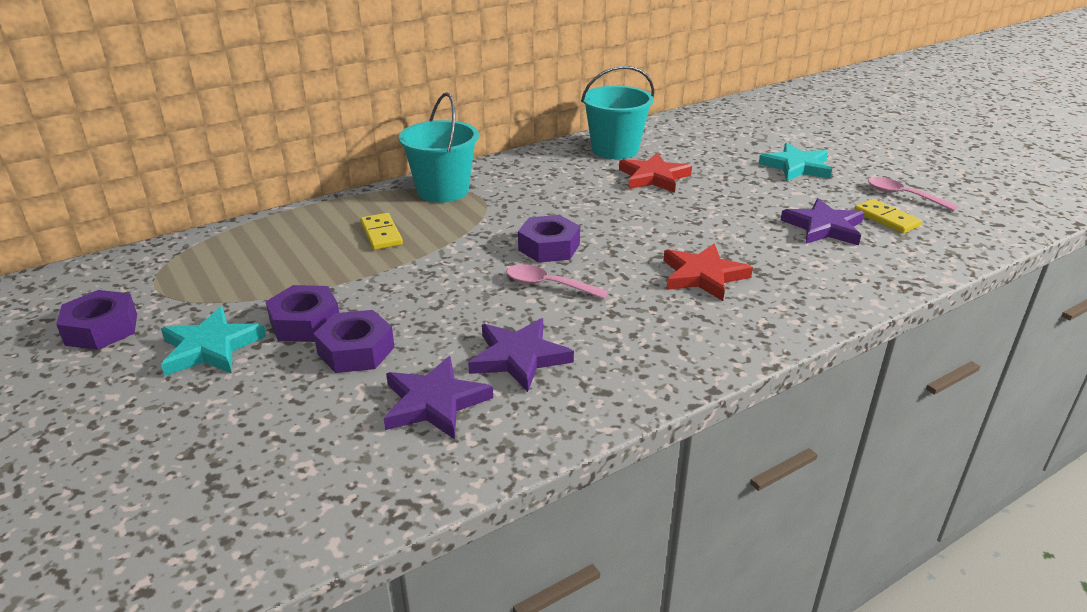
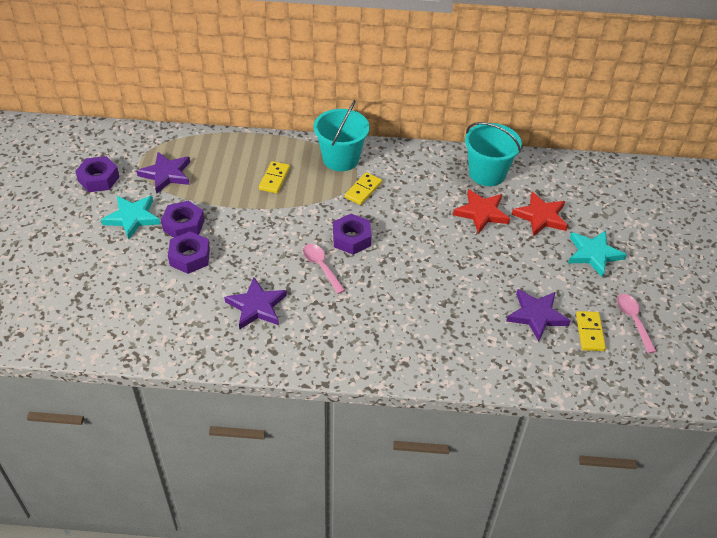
camera: 35 degrees right, 15 degrees up
purple star [384,356,493,439] -> purple star moved to [136,152,190,194]
red star [663,244,753,301] -> red star moved to [512,192,568,236]
none -> yellow domino [345,172,382,205]

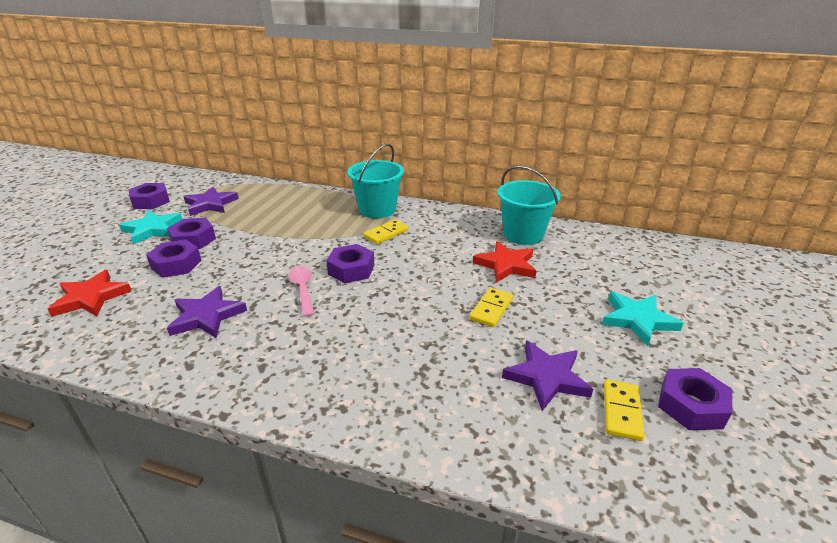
camera: 15 degrees right, 15 degrees down
yellow domino [259,161,290,193] -> yellow domino moved to [470,288,513,327]
red star [512,192,568,236] -> red star moved to [48,270,132,317]
pink spoon [617,294,656,353] -> purple nut [658,368,732,430]

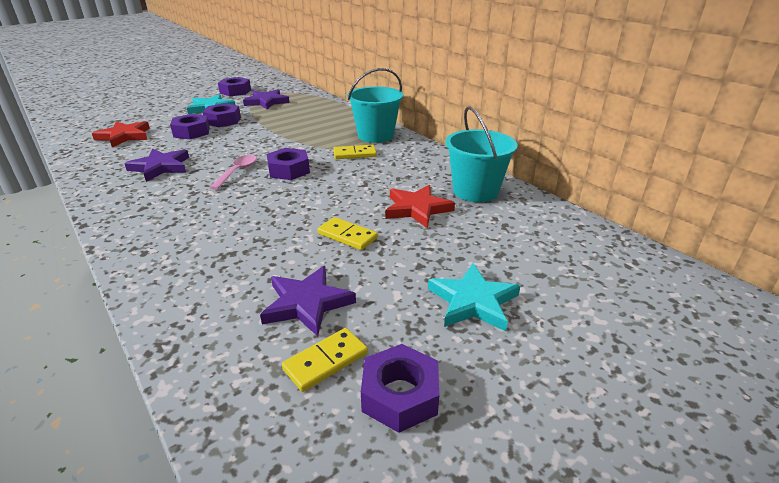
camera: 35 degrees right, 0 degrees up
yellow domino [470,288,513,327] -> yellow domino turned 60 degrees clockwise [317,217,378,250]

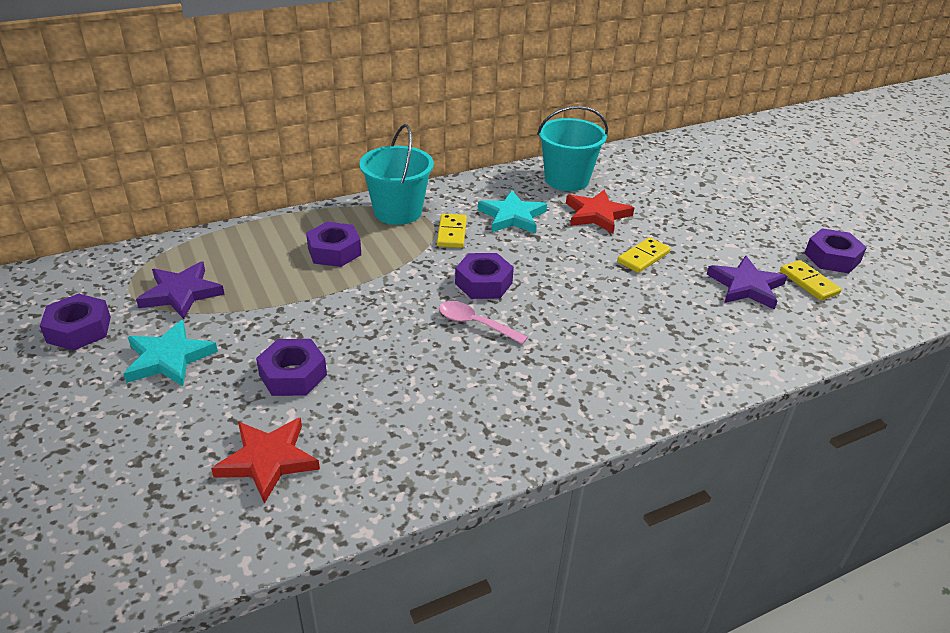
camera: 80 degrees left, 5 degrees up
purple star [124,149,189,182] -> none
purple nut [203,103,241,127] -> purple nut moved to [306,222,361,267]
turquoise star [428,264,520,332] -> turquoise star moved to [478,190,547,233]

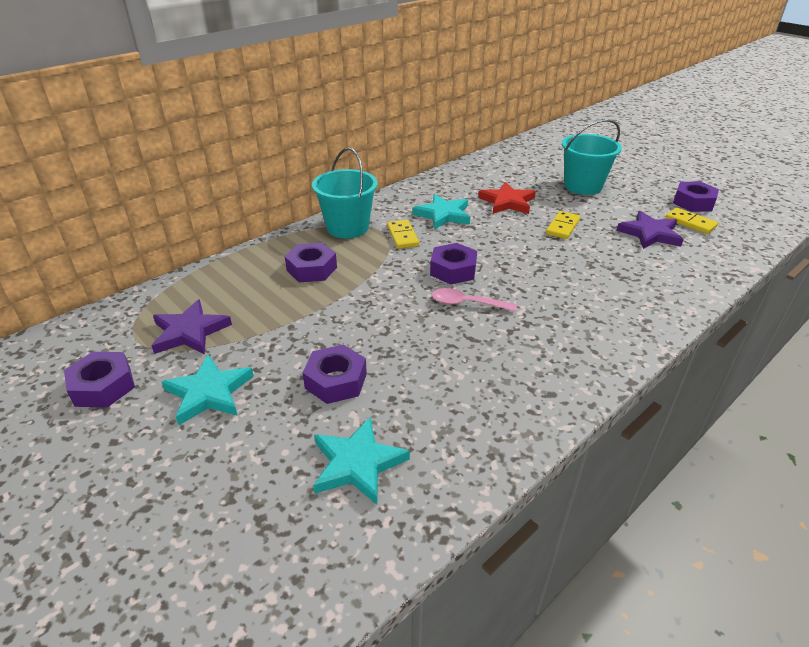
camera: 15 degrees left, 0 degrees up
red star [211,417,320,504] -> turquoise star [313,417,410,505]
turquoise bucket [537,106,608,191] -> turquoise bucket moved to [562,119,622,195]

